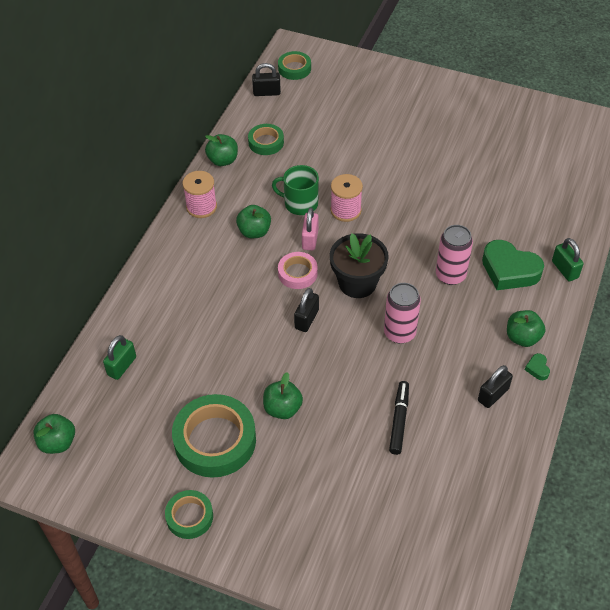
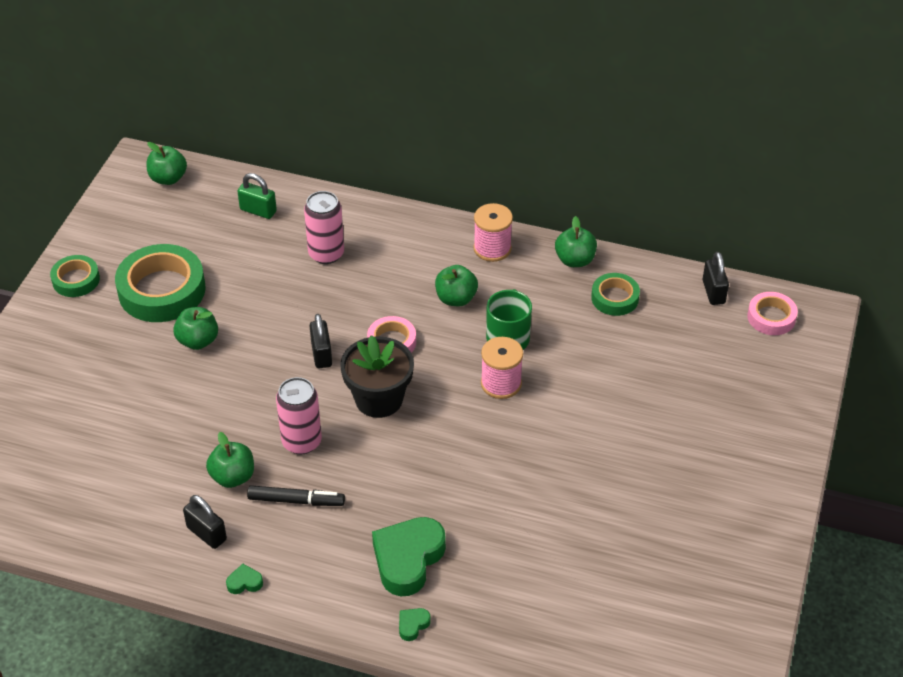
camera: 85 degrees right, 5 degrees down
green tape [278,51,311,80] -> pink tape [747,292,798,335]
black padlock [294,288,319,332] -> black padlock turned 60 degrees clockwise [309,314,332,368]
pink padlock [302,207,318,251] -> none
black marker [389,381,409,455] -> black marker moved to [247,485,345,506]
pink can [436,225,473,285] -> pink can moved to [304,191,344,264]
green apple [507,310,545,347] -> green apple moved to [206,432,254,488]
green padlock [552,238,584,281] -> green heart [399,608,431,641]

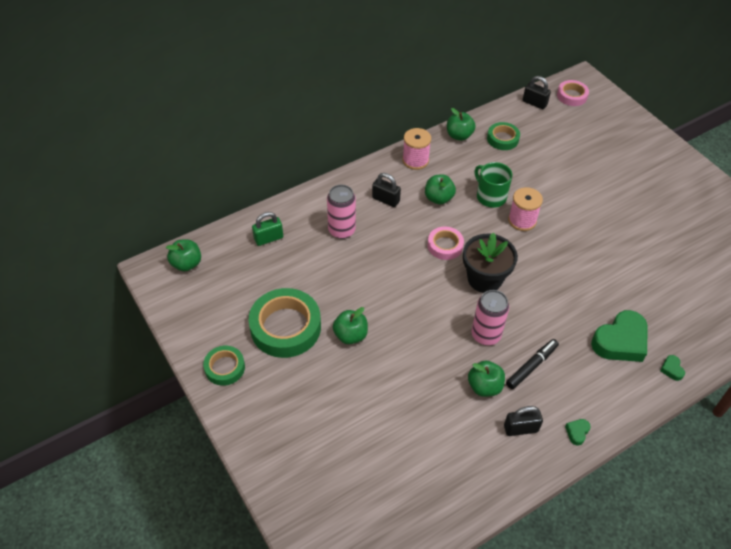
camera: 50 degrees left, 5 degrees up
black padlock [309,314,332,368] -> black padlock moved to [372,173,401,207]
green heart [372,517,446,596] -> green heart turned 105 degrees counterclockwise [591,310,648,362]

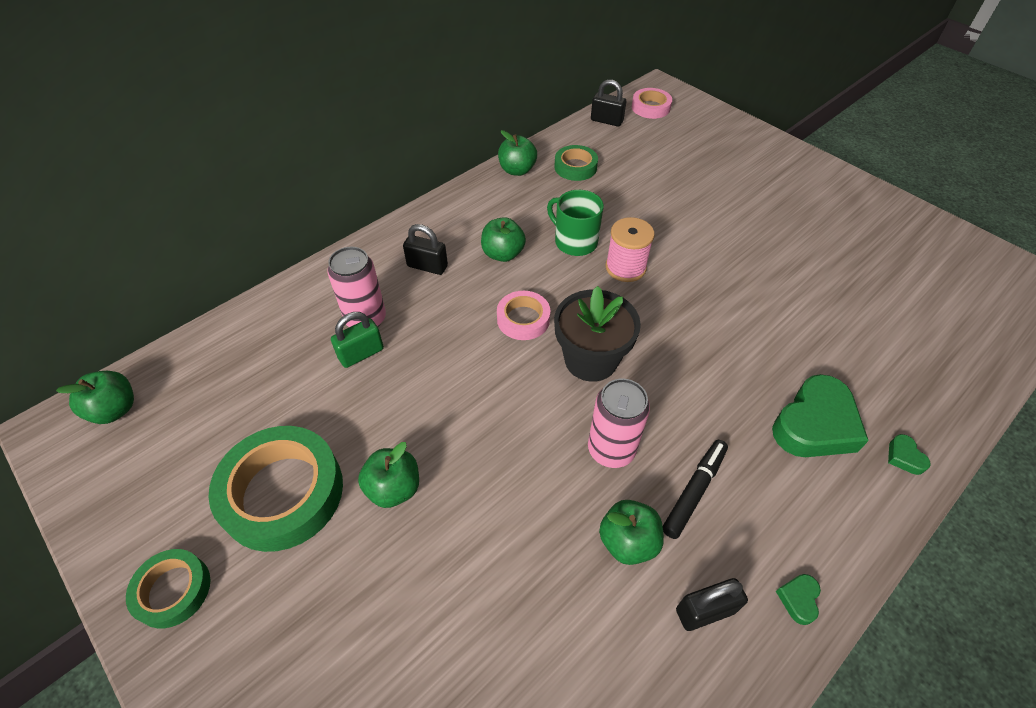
camera: 10 degrees left, 0 degrees up
green padlock [252,212,283,246] -> green padlock moved to [331,312,384,368]
pink spool [402,128,431,170] -> none

